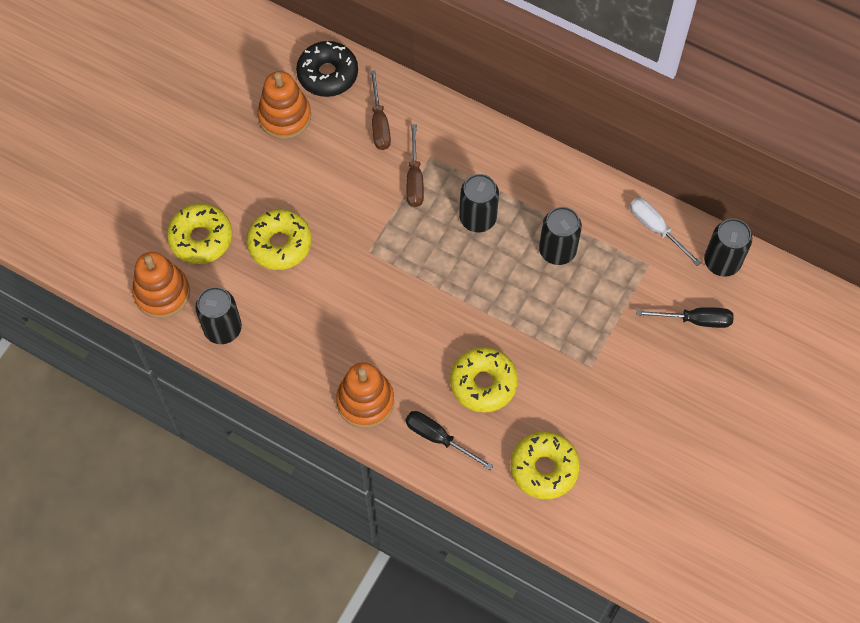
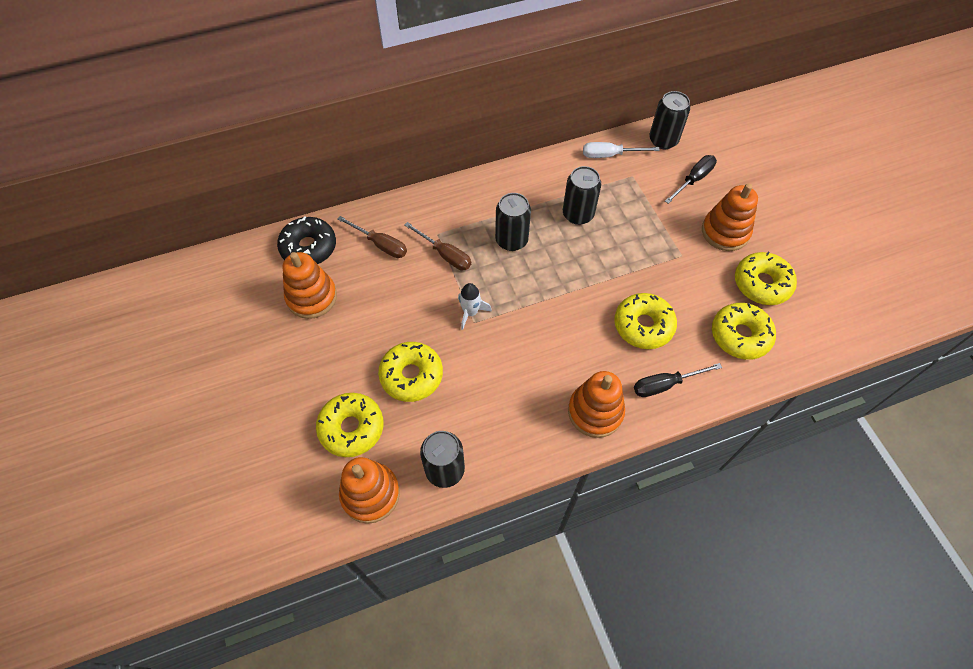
camera: 50 degrees left, 5 degrees down
none -> white rocket [458,283,492,330]
none -> orange stacking toy [702,183,758,251]
none -> yellow donut [735,252,797,305]

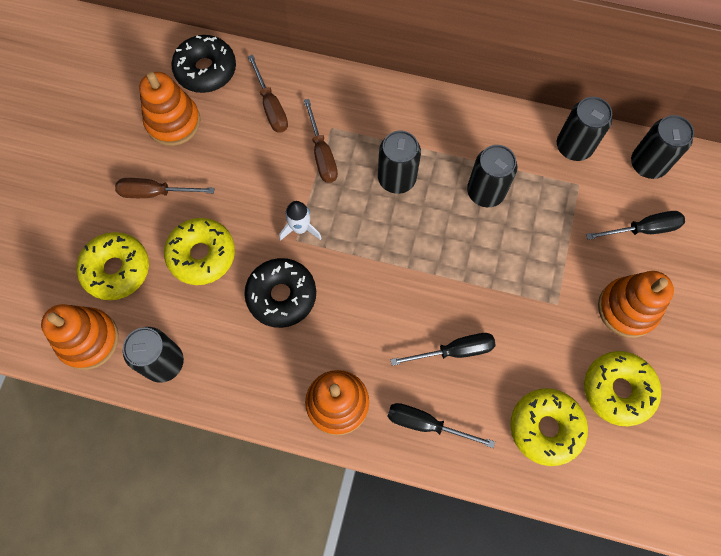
camera: 35 degrees right, 10 degrees up
white screwdriver [583,142,660,158] -> black can [557,97,612,161]
yellow donut [614,293,677,349] -> black screwdriver [391,333,496,366]
none -> brown screwdriver [115,178,214,198]
none -> black donut [244,258,316,328]

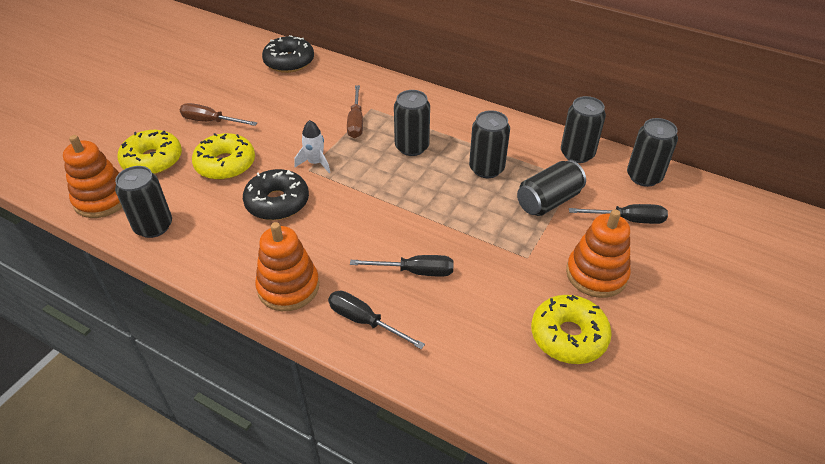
camera: 15 degrees right, 25 degrees down
orange stacking toy [139,72,201,146] -> none
brown screwdriver [248,55,288,133] -> none
yellow donut [510,388,588,466] -> none
none -> black can [517,160,586,216]

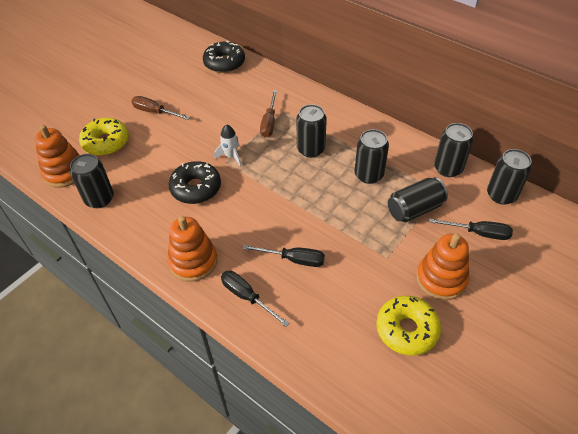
camera: 10 degrees right, 5 degrees up
yellow donut [192,133,255,180] -> none

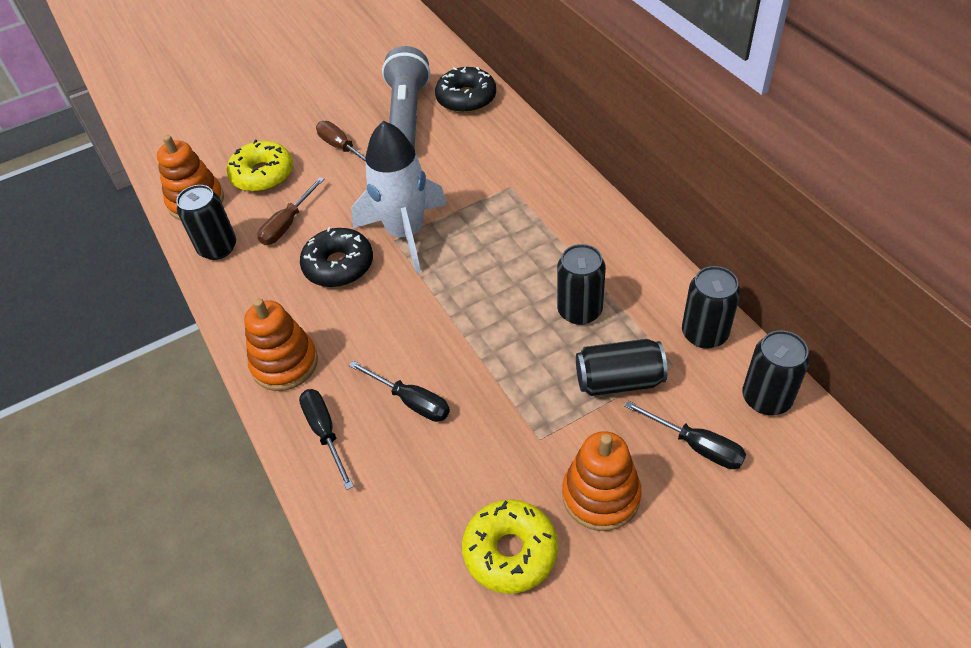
camera: 25 degrees right, 0 degrees up
white rocket [214,124,241,167] -> white rocket [351,121,447,274], size x2.26
brown screwdriver [260,90,277,138] -> brown screwdriver moved to [257,177,324,245]
black can [296,104,327,158] -> none
none -> grey flashlight [382,46,430,148]

